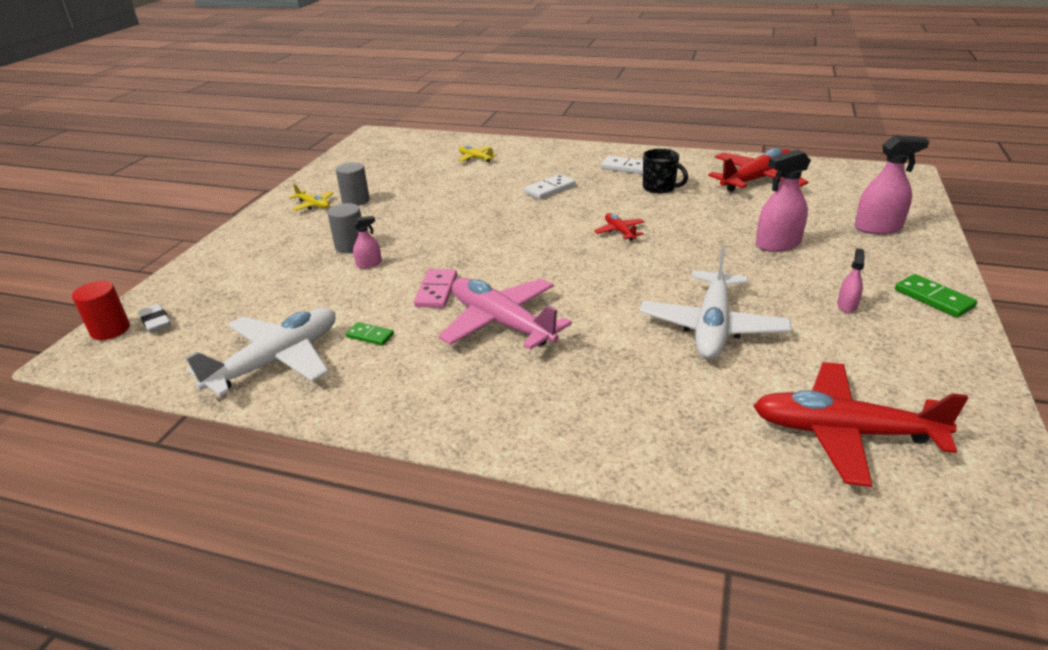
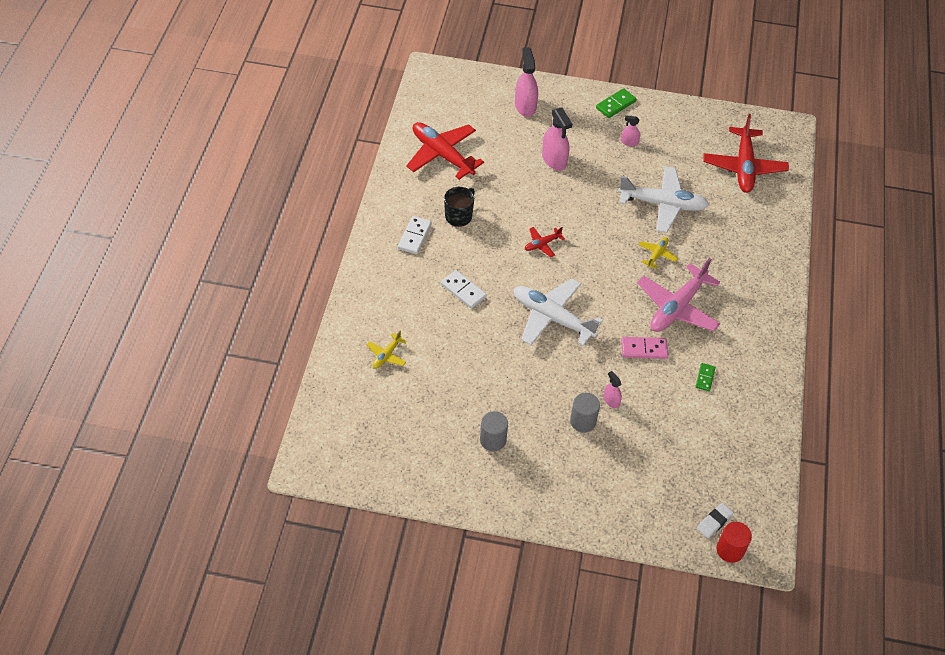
camera: 100 degrees left, 20 degrees up
white plane [185,308,336,396] -> white plane moved to [514,278,603,346]
yellow plane [289,184,334,211] -> yellow plane moved to [639,237,678,269]

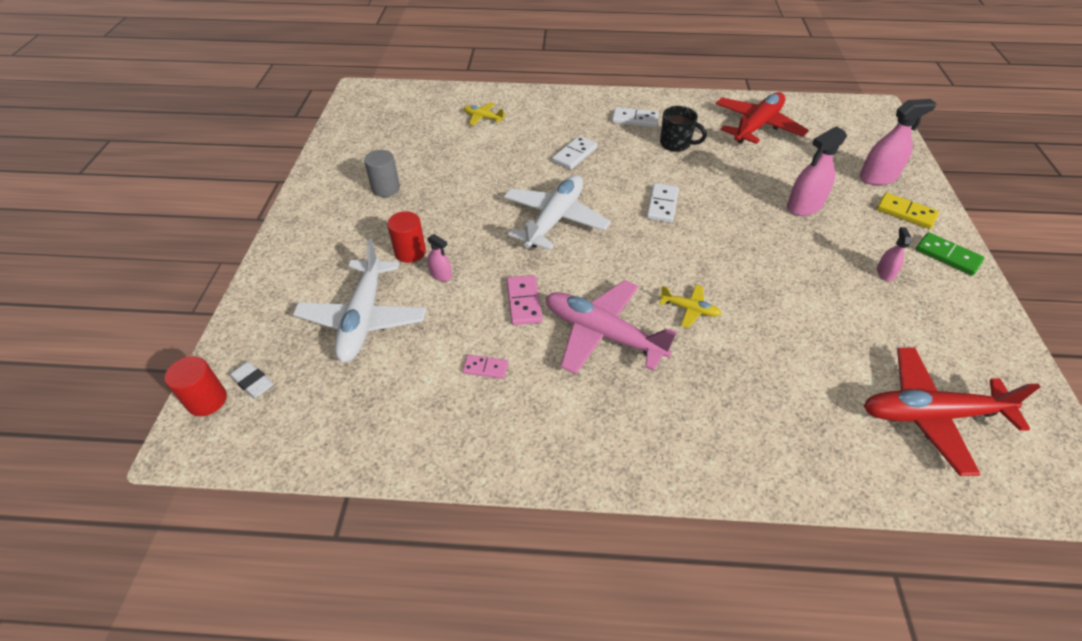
camera: 85 degrees right, 5 degrees down
red plane [525,227,565,257] -> white domino [646,183,679,223]
grey cylinder [570,393,600,432] -> red cylinder [387,211,426,263]
pink spray bottle [604,371,622,408] -> pink spray bottle turned 75 degrees clockwise [427,234,452,281]
white plane [618,166,709,233] -> white plane moved to [293,239,426,362]
green domino [695,363,715,391] -> pink domino [463,355,508,379]
none -> yellow domino [877,193,939,229]

